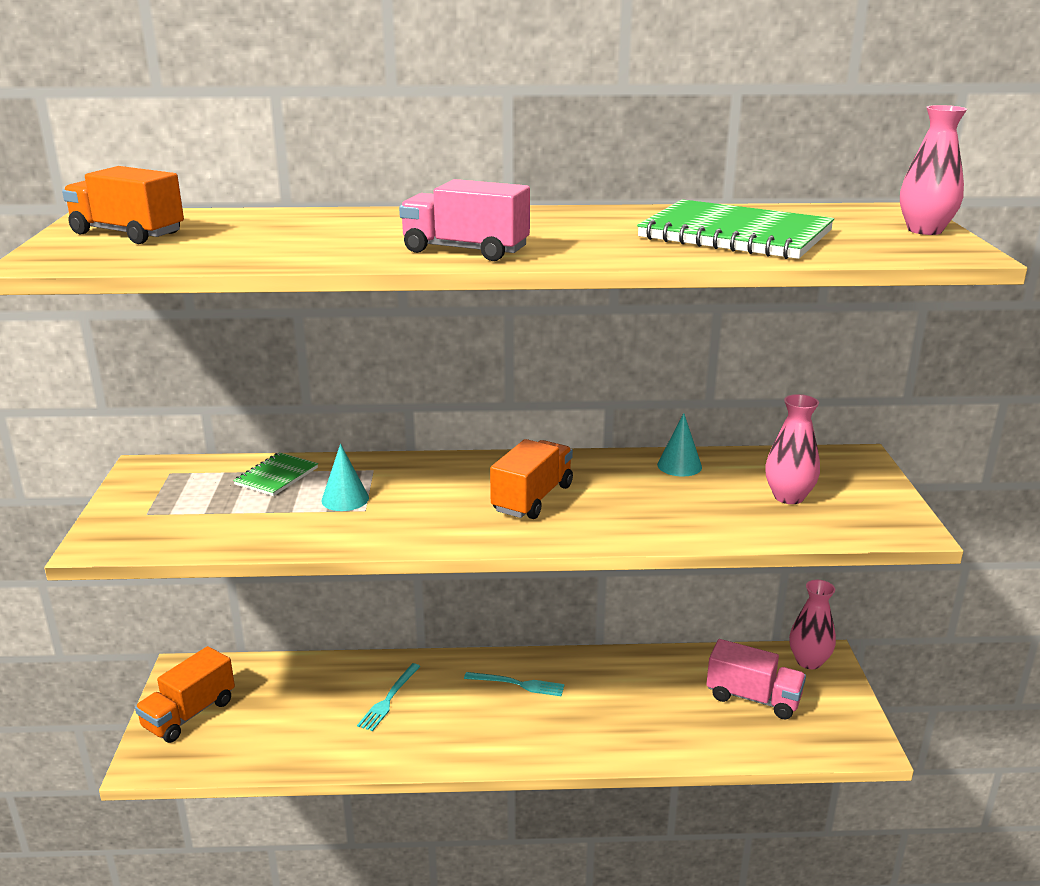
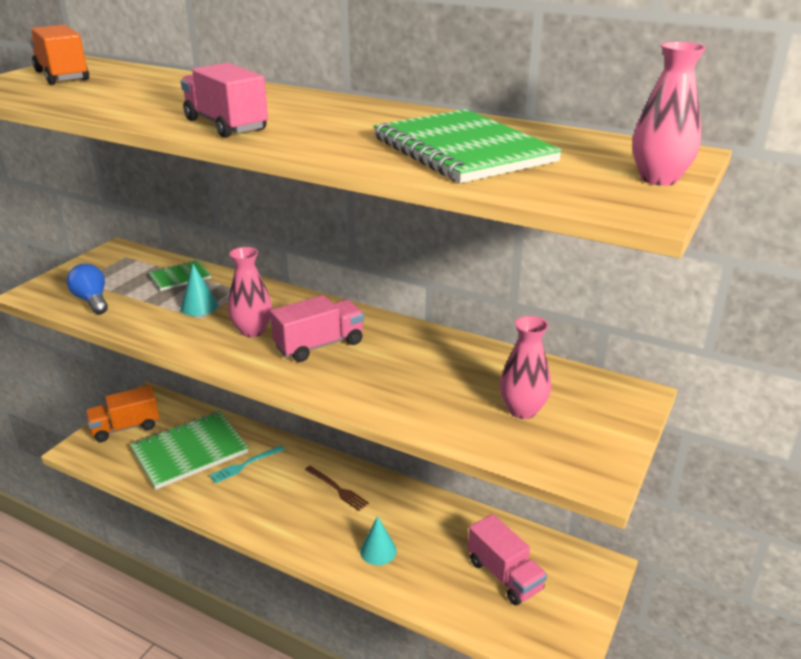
camera: 30 degrees right, 5 degrees up
turquoise fork [464,672,565,697] -> brown fork [305,466,369,511]
orange truck [490,439,573,519] -> pink truck [270,295,364,362]
turquoise cone [657,413,702,477] -> turquoise cone moved to [360,516,397,565]
pink vase [789,580,836,669] -> pink vase moved to [228,247,272,337]
none -> blue light bulb [67,264,108,314]
none -> green notebook [130,411,249,490]

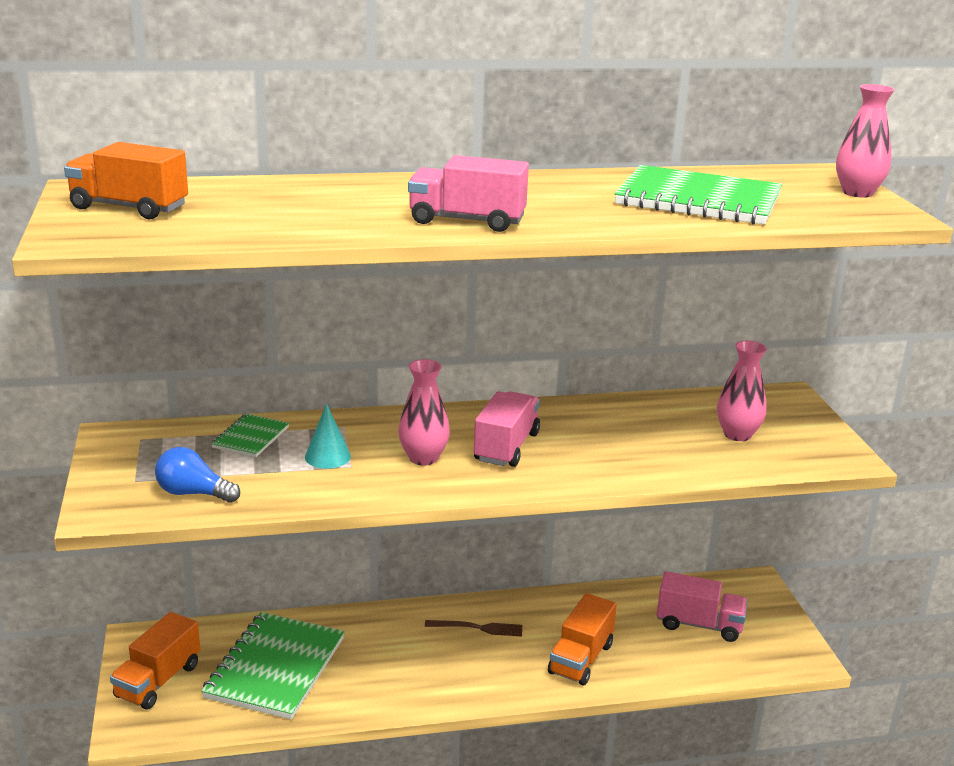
camera: 40 degrees left, 5 degrees down
turquoise fork [209,445,285,484] -> none
turquoise cone [360,516,397,565] -> orange truck [548,593,617,685]

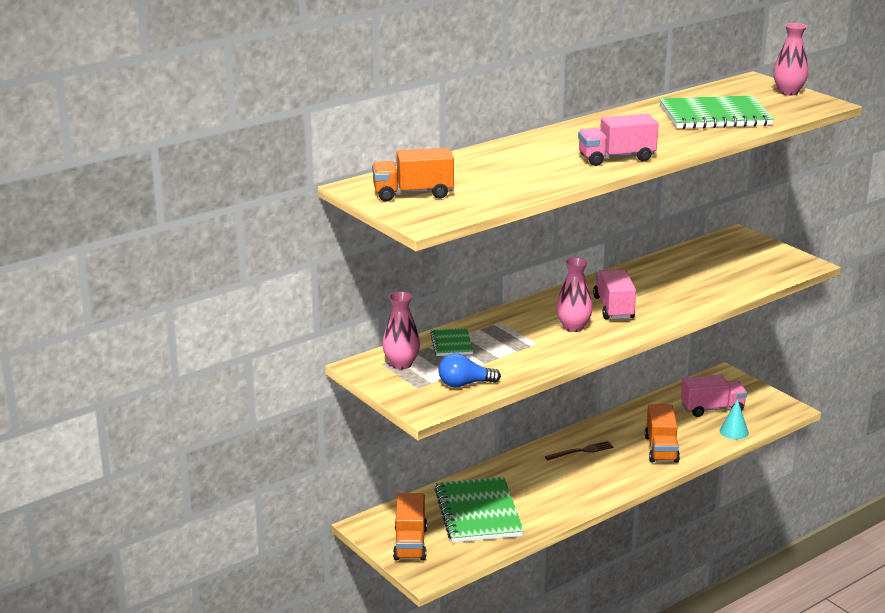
camera: 25 degrees left, 0 degrees up
turquoise cone [305,403,351,469] -> turquoise cone moved to [720,399,749,439]
pink vase [717,341,767,441] -> pink vase moved to [382,291,420,369]

